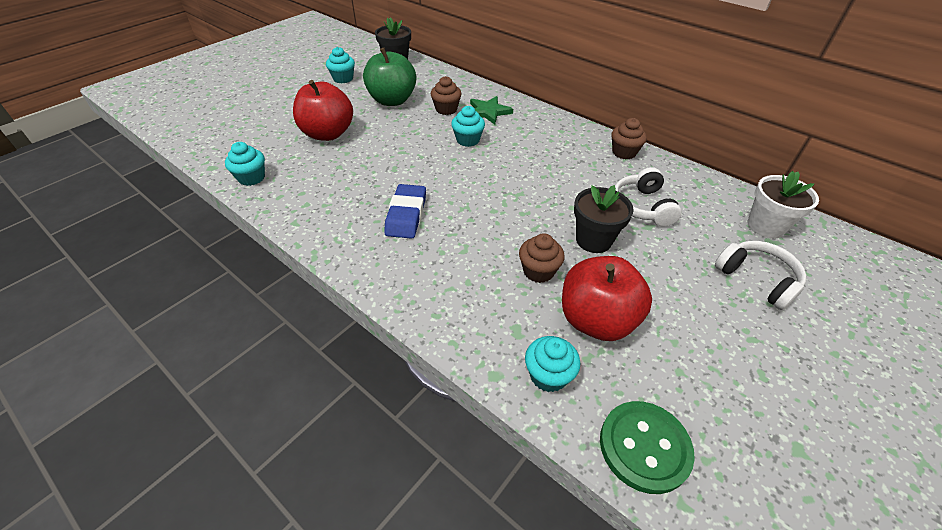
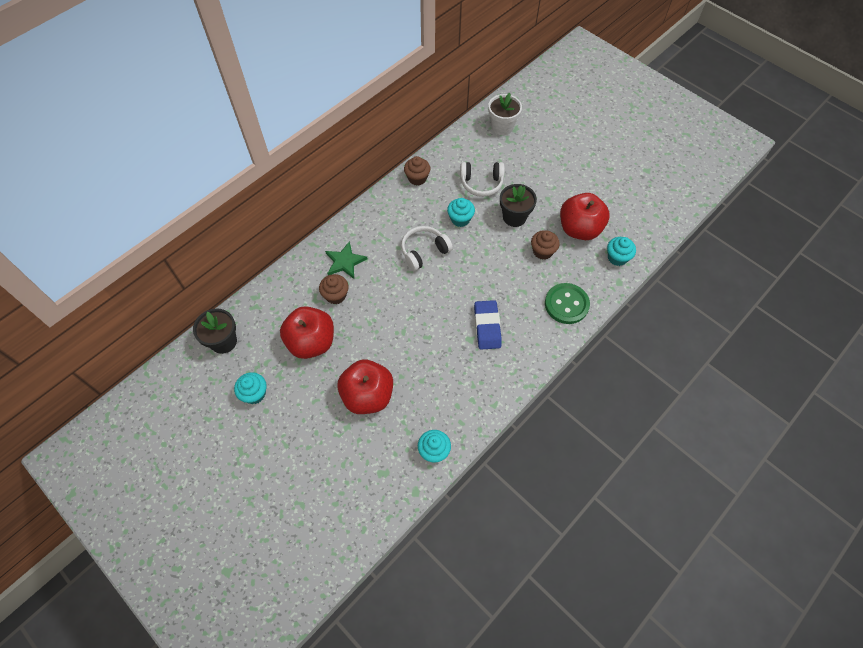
camera: 85 degrees left, 15 degrees up
green apple [363,48,416,106] -> red apple [280,306,334,359]
blue eraser [384,184,426,239] -> blue eraser turned 75 degrees clockwise [474,300,502,350]
turquoise cupcake [451,106,485,147] -> turquoise cupcake moved to [447,198,475,227]
green button [600,401,695,494] -> green button moved to [545,283,590,324]
white headphones [715,241,806,310] -> white headphones moved to [401,226,453,271]

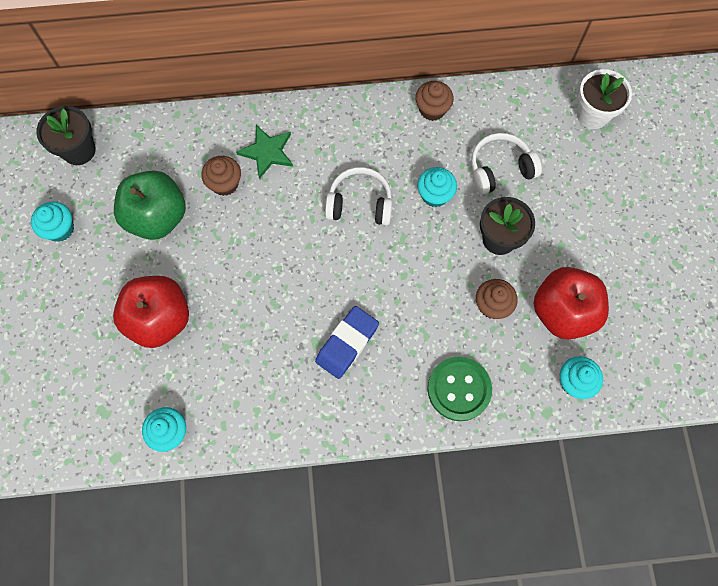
camera: 40 degrees right, 10 degrees up
red apple [280,306,334,359] -> green apple [114,170,186,240]
white headphones [460,162,505,197] -> white headphones turned 120 degrees clockwise [471,133,542,195]

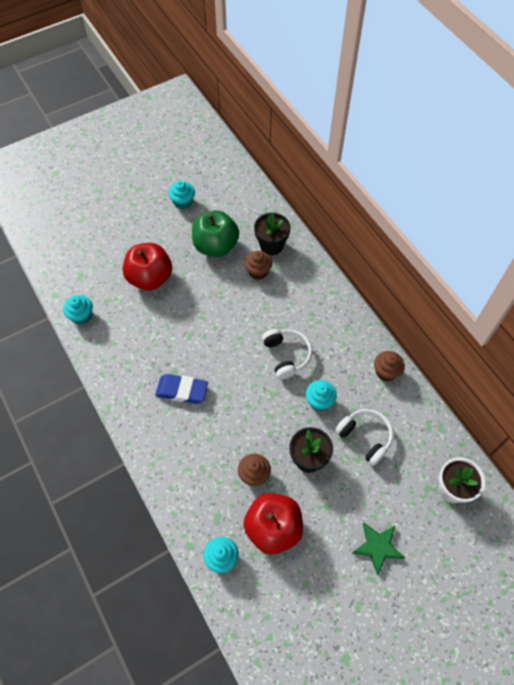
camera: 65 degrees right, 10 degrees down
black flower pot [36,106,95,165] -> black flower pot moved to [254,213,291,255]
green star [236,125,293,179] -> green star moved to [352,522,405,576]
green button [428,357,492,421] -> none

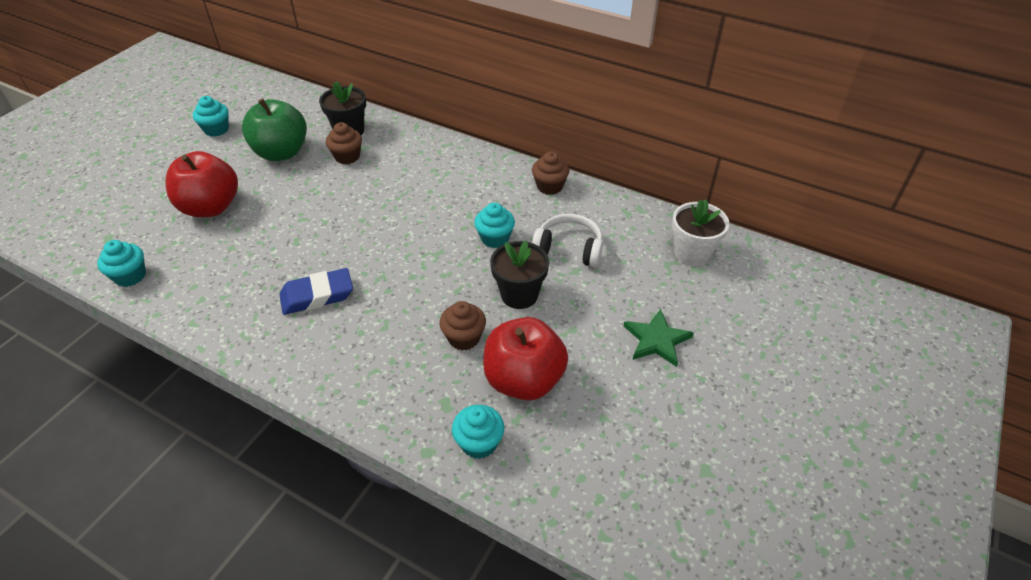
camera: 30 degrees left, 15 degrees down
white headphones [262,329,312,380] -> none

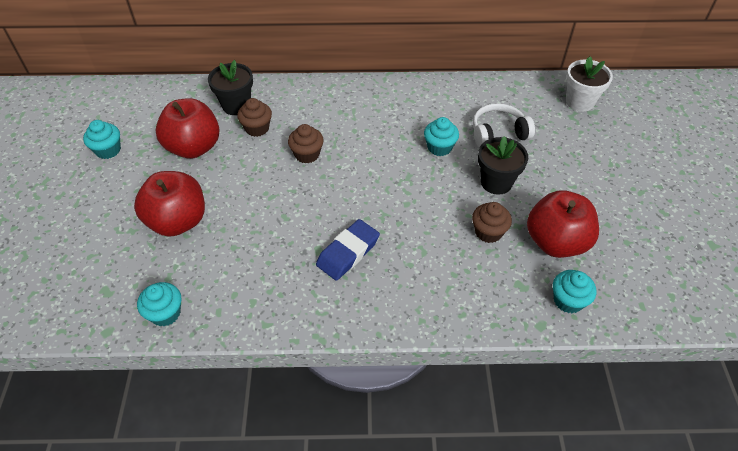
camera: 30 degrees left, 5 degrees up
green apple [242,98,307,161] -> red apple [156,98,220,159]
brown cupcake [532,152,569,195] -> brown cupcake moved to [288,124,324,163]
green star [624,309,694,367] -> none

